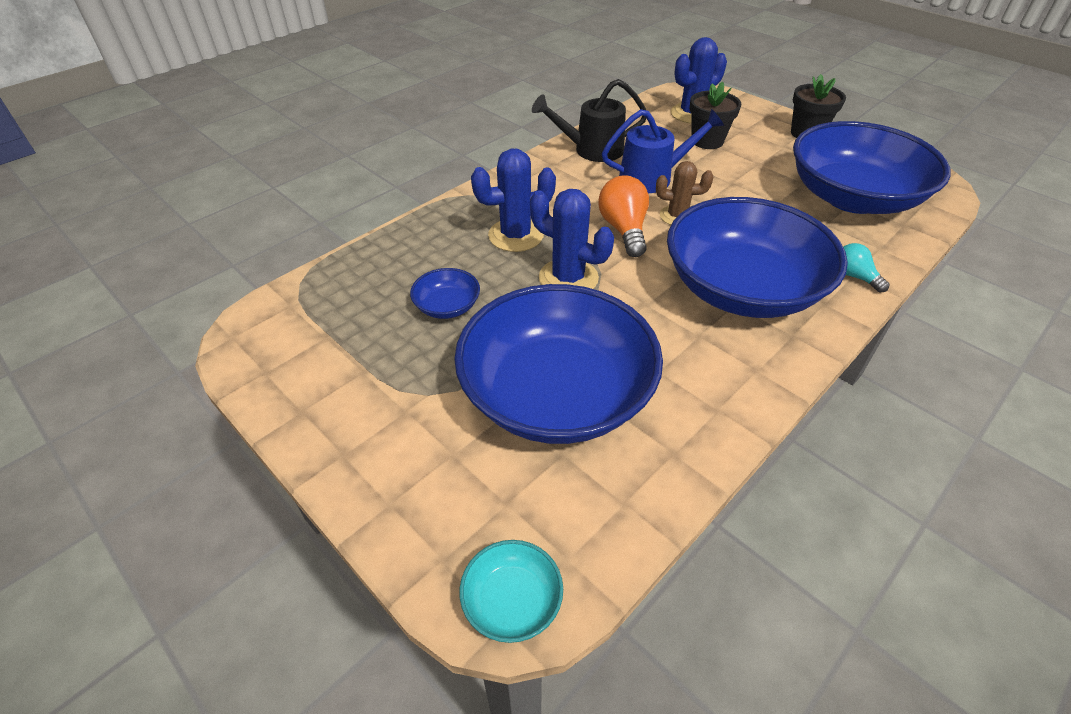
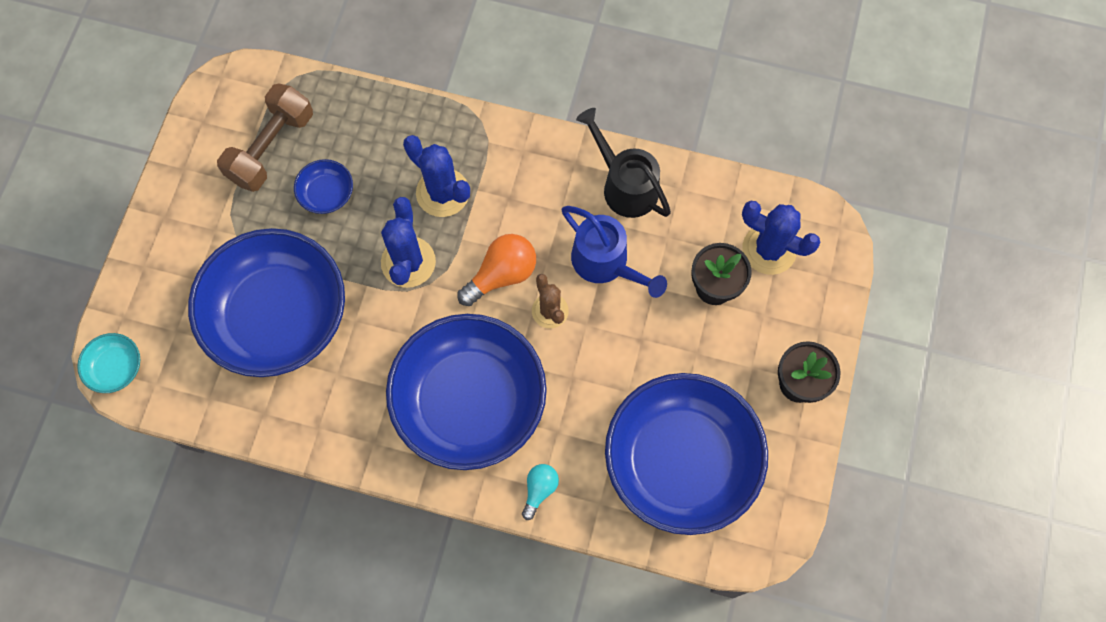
camera: 60 degrees right, 25 degrees up
none -> brown dumbbell [217,84,313,192]

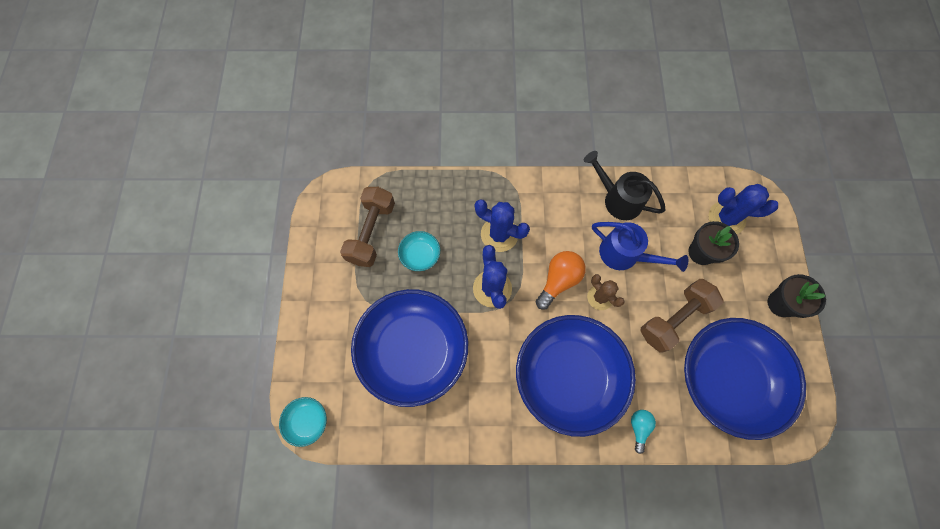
camera: 15 degrees left, 0 degrees up
blue bowl [294,159,353,214] -> turquoise bowl [398,231,440,271]
none -> brown dumbbell [640,279,723,352]

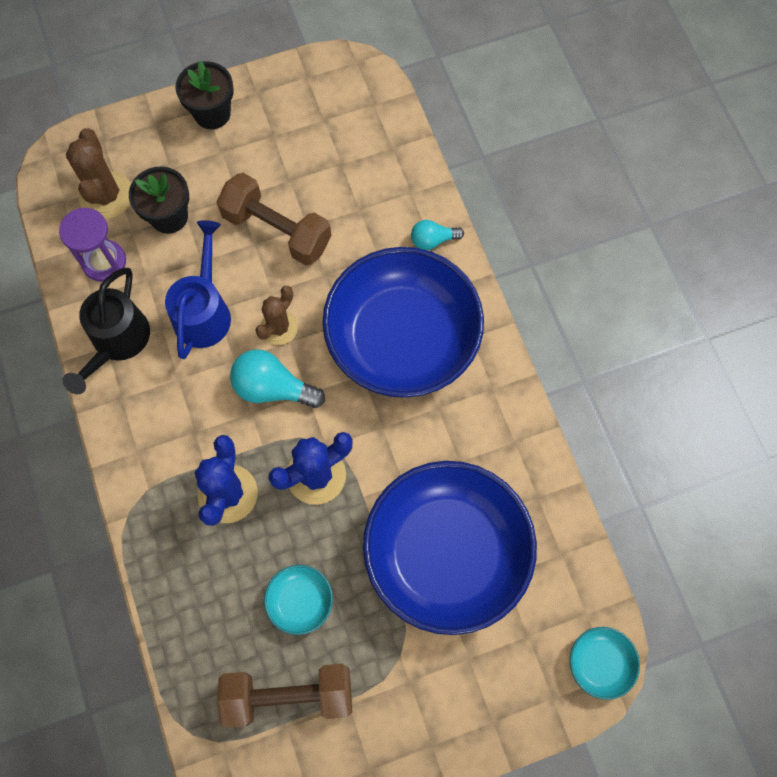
camera: 110 degrees left, 0 degrees up
orange light bulb [536,251,586,310] -> turquoise light bulb [230,349,325,408]
blue bowl [684,318,806,440] -> none
blue cactus [708,184,778,234] -> brown cactus [66,128,131,219]
none -> purple hourglass [59,208,126,282]

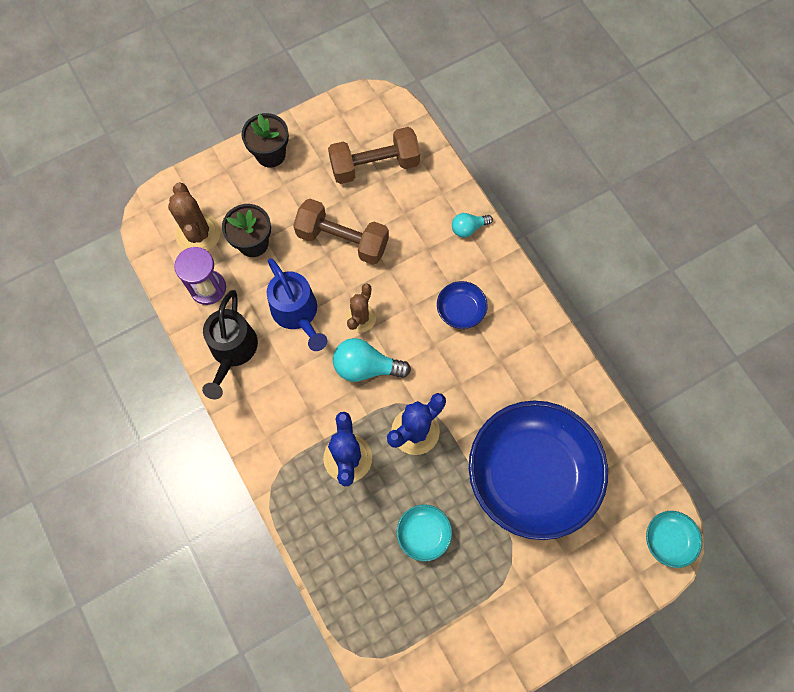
camera: 10 degrees left, 0 degrees up
blue watering can [165,220,231,359] -> blue watering can turned 150 degrees clockwise [267,258,327,351]
brown dumbbell [217,664,352,728] -> brown dumbbell moved to [328,127,420,184]
blue bowl [322,247,484,398] -> blue bowl [437,281,488,329], size x0.40

